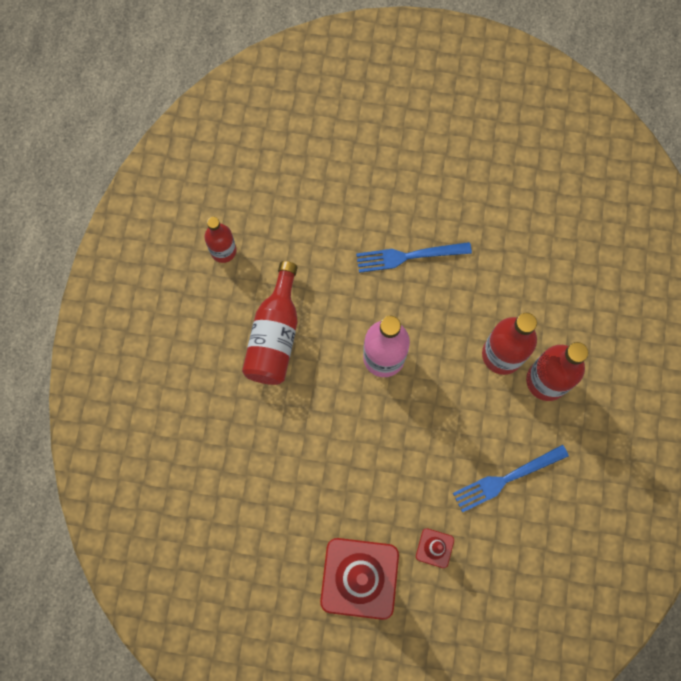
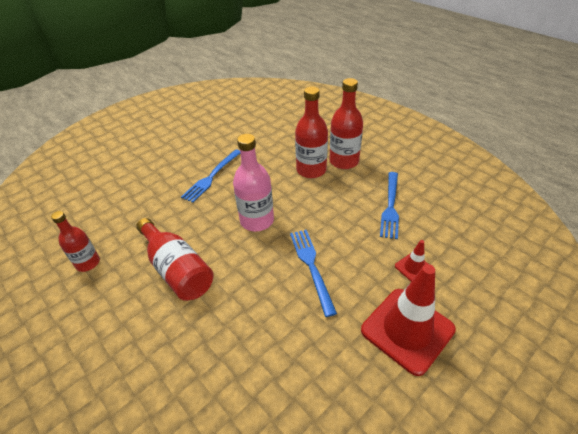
camera: 50 degrees left, 30 degrees down
none -> blue fork [290,230,337,317]

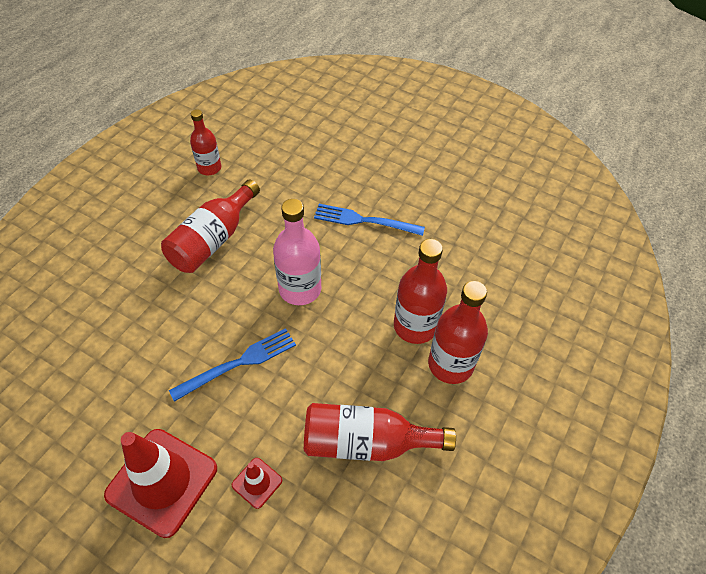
camera: 70 degrees right, 10 degrees up
blue fork [380,172,399,239] -> red bottle [304,403,456,461]

